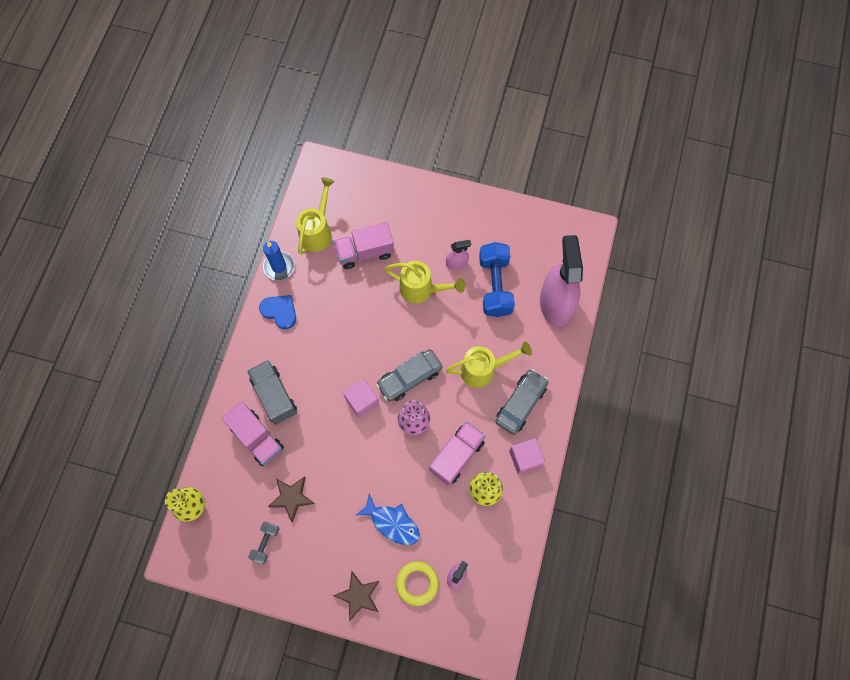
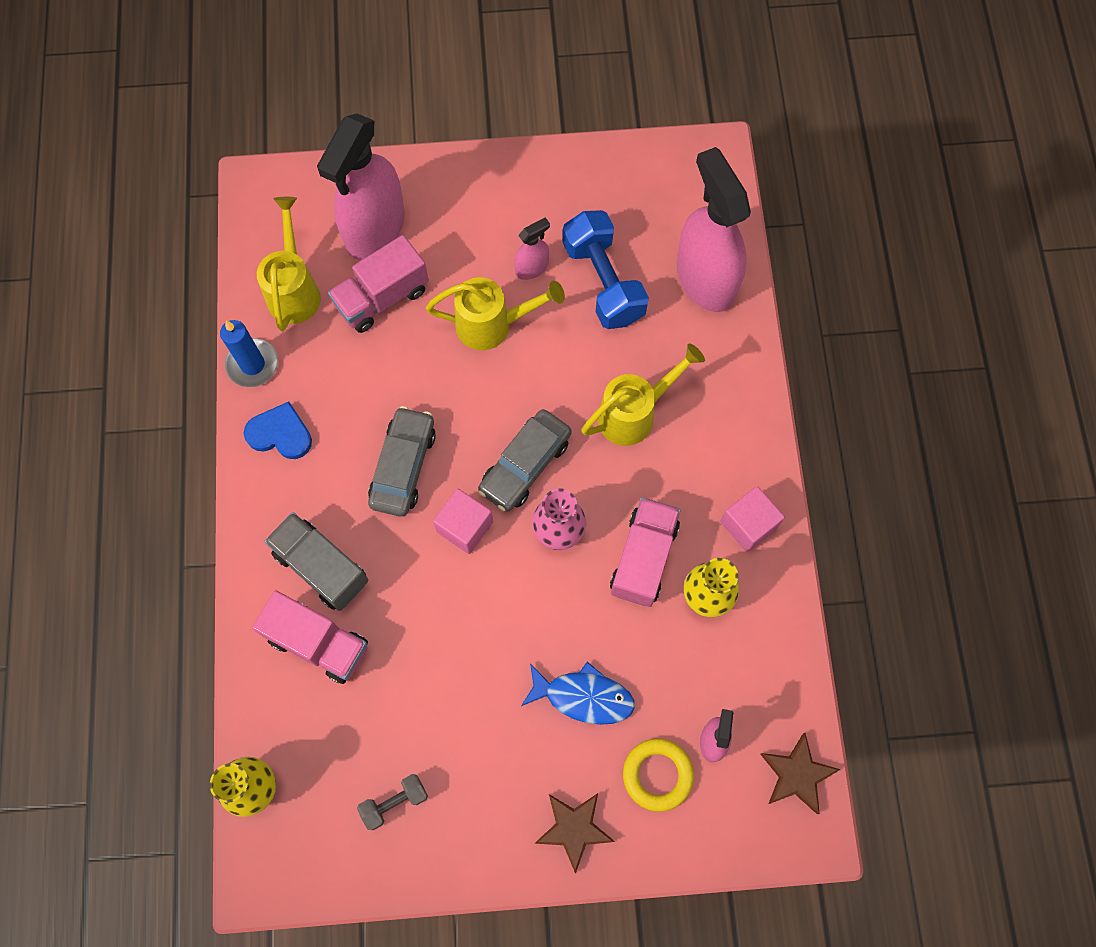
camera: 20 degrees left, 0 degrees up
grey dumbbell [248,521,279,564] -> grey dumbbell turned 60 degrees clockwise [357,774,428,830]
brown star [268,476,315,523] -> brown star moved to [760,733,841,814]
grey car [495,369,548,435] -> grey car moved to [368,406,436,517]
none -> pink spray bottle [317,113,405,260]

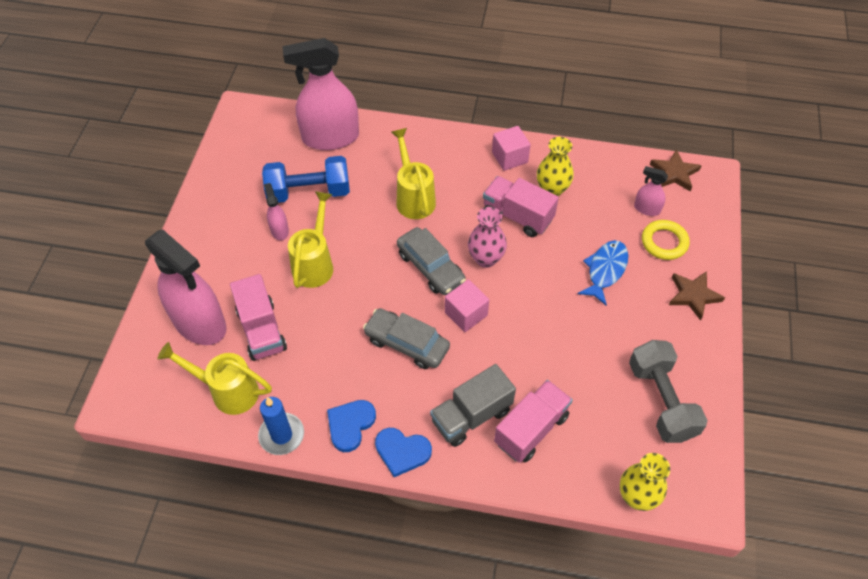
camera: 75 degrees left, 15 degrees down
grey dumbbell [357,774,428,830] -> grey dumbbell [629,340,708,443], size x1.95
none -> blue heart [375,428,432,477]

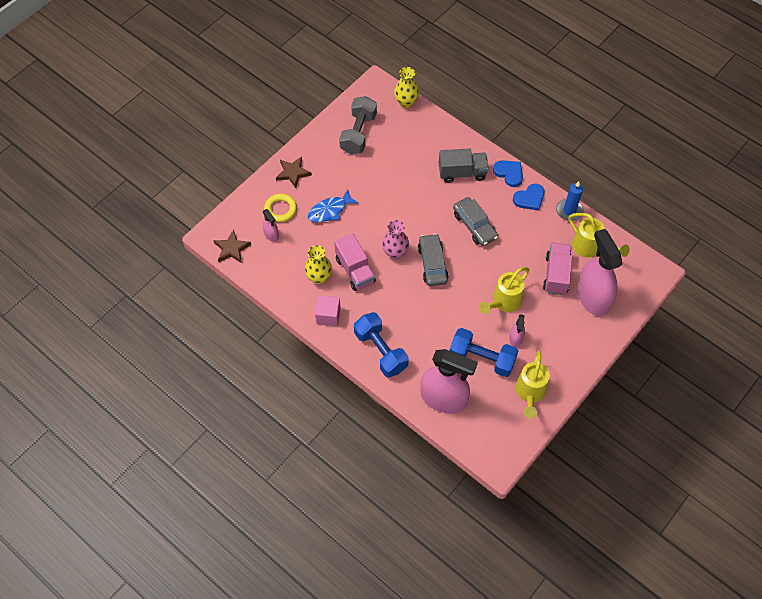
camera: 150 degrees left, 5 degrees up
yellow watering can [391,128,436,219] -> yellow watering can moved to [516,351,550,419]
pink cube [445,280,489,332] -> none
pink truck [494,380,573,463] -> none
none -> blue dumbbell [354,312,409,378]

